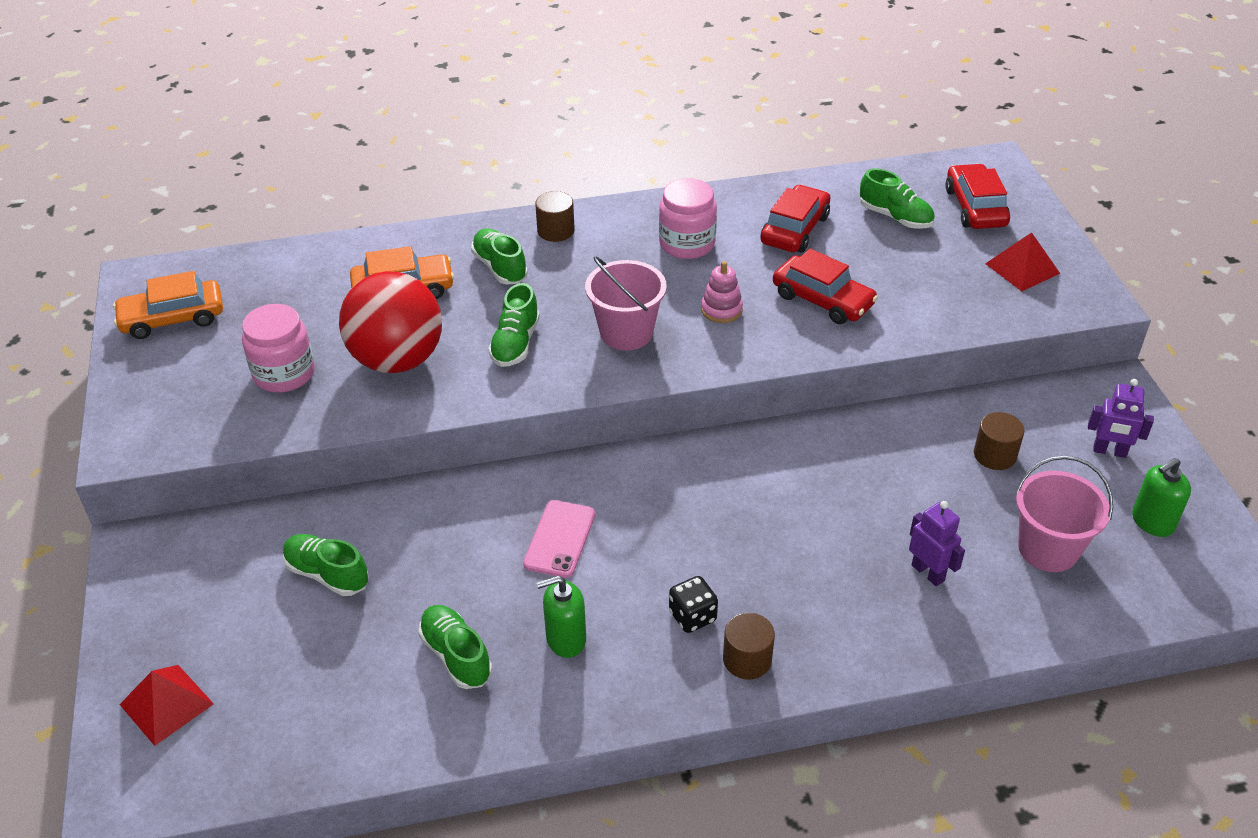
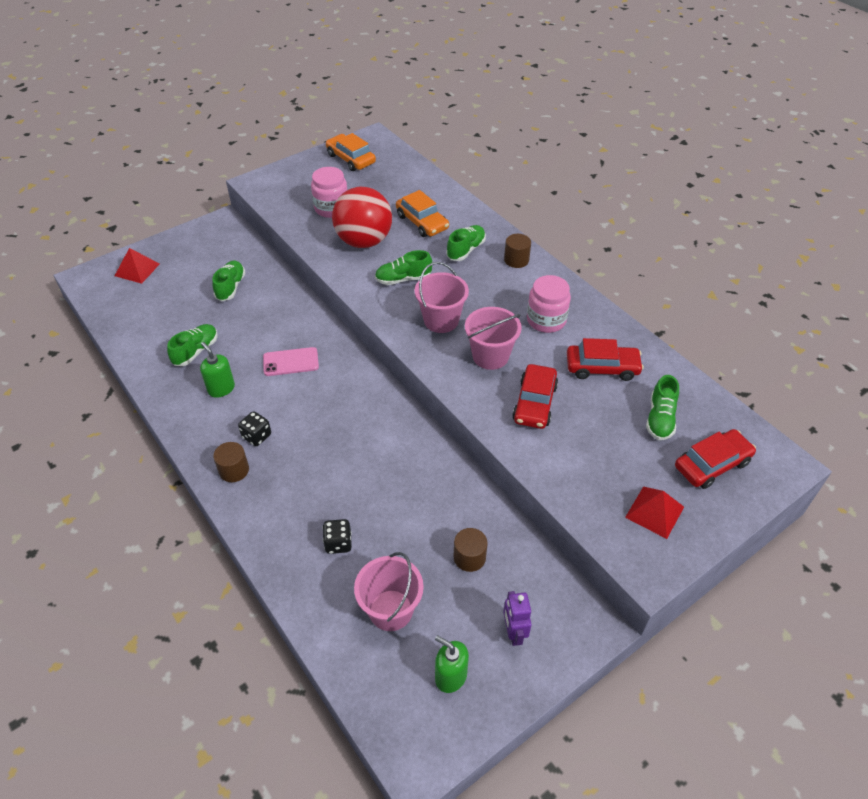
camera: 65 degrees right, 5 degrees up
pink stacking toy [701,261,743,323] -> pink bucket [465,307,522,370]
purple robot [909,501,965,586] -> black dice [323,519,352,554]

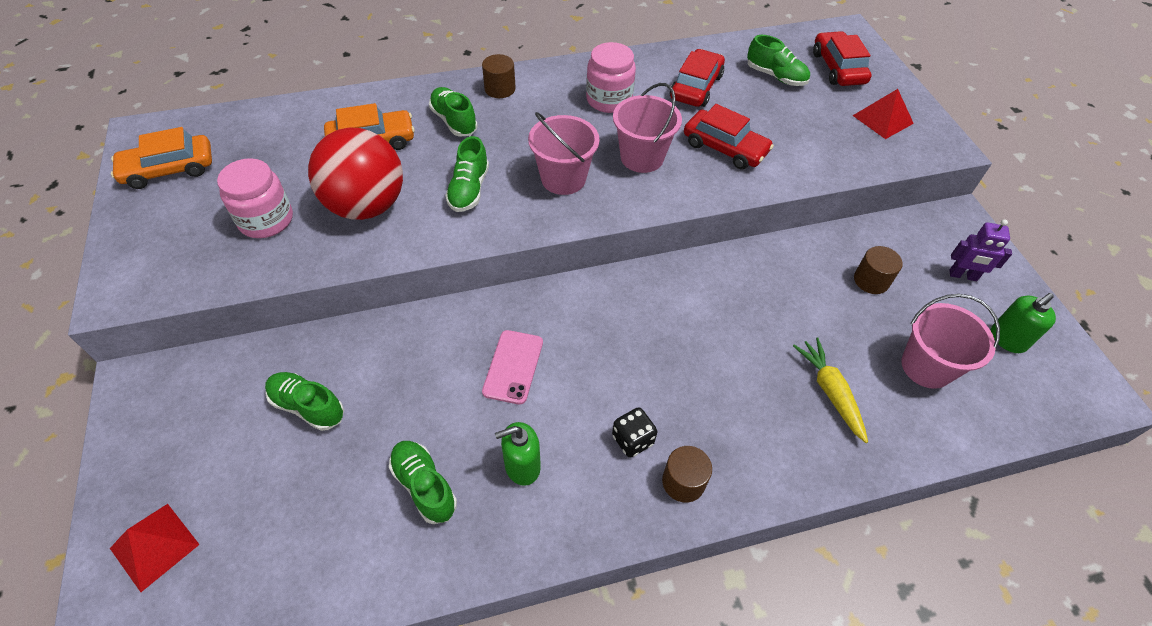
camera: 70 degrees left, 5 degrees up
black dice [323,519,352,554] -> yellow carrot [793,338,868,443]

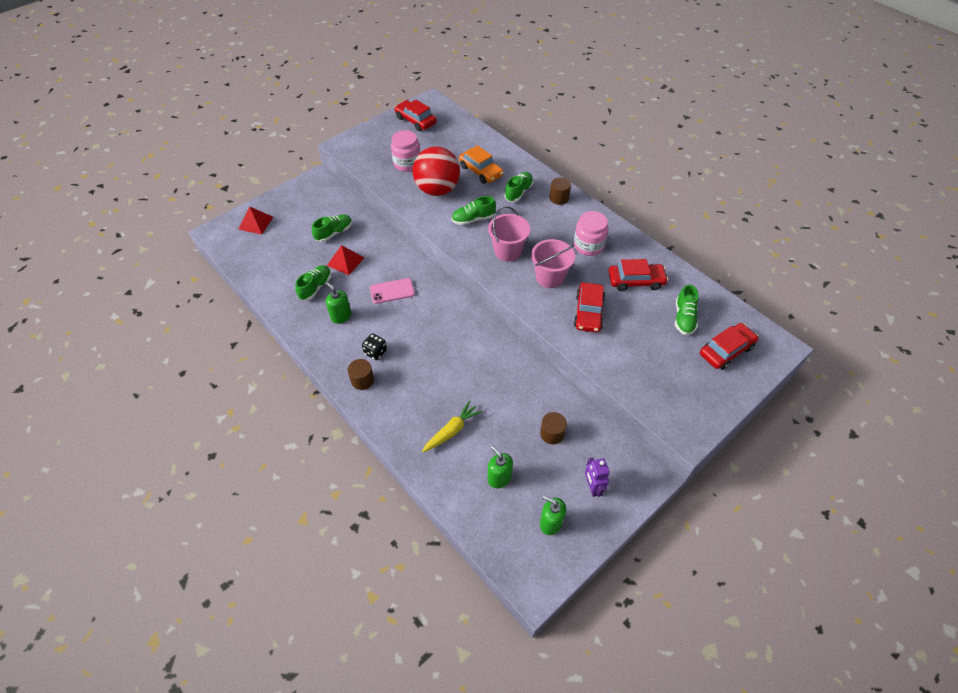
camera: 65 degrees right, 0 degrees up
orange car [111,127,212,189] -> red car [394,100,437,131]
green shoe [265,372,344,431] -> green shoe turned 45 degrees clockwise [312,214,352,242]
red pyramid [853,89,914,139] -> red pyramid moved to [327,245,364,275]
pink bucket [901,294,1000,389] -> green soap dispenser [488,446,513,488]

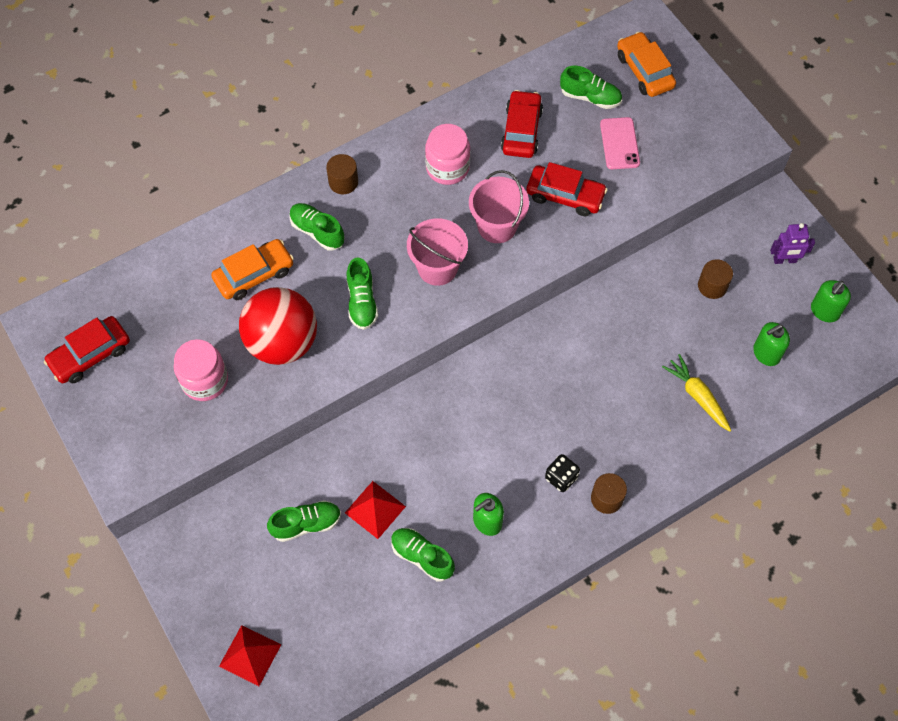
camera: 80 degrees left, 10 degrees up
green shoe [312,214,352,242] -> green shoe turned 105 degrees clockwise [267,500,341,542]
pink phone [370,278,415,304] -> pink phone moved to [600,117,640,169]
red car [700,323,759,370] -> orange car [617,32,676,97]

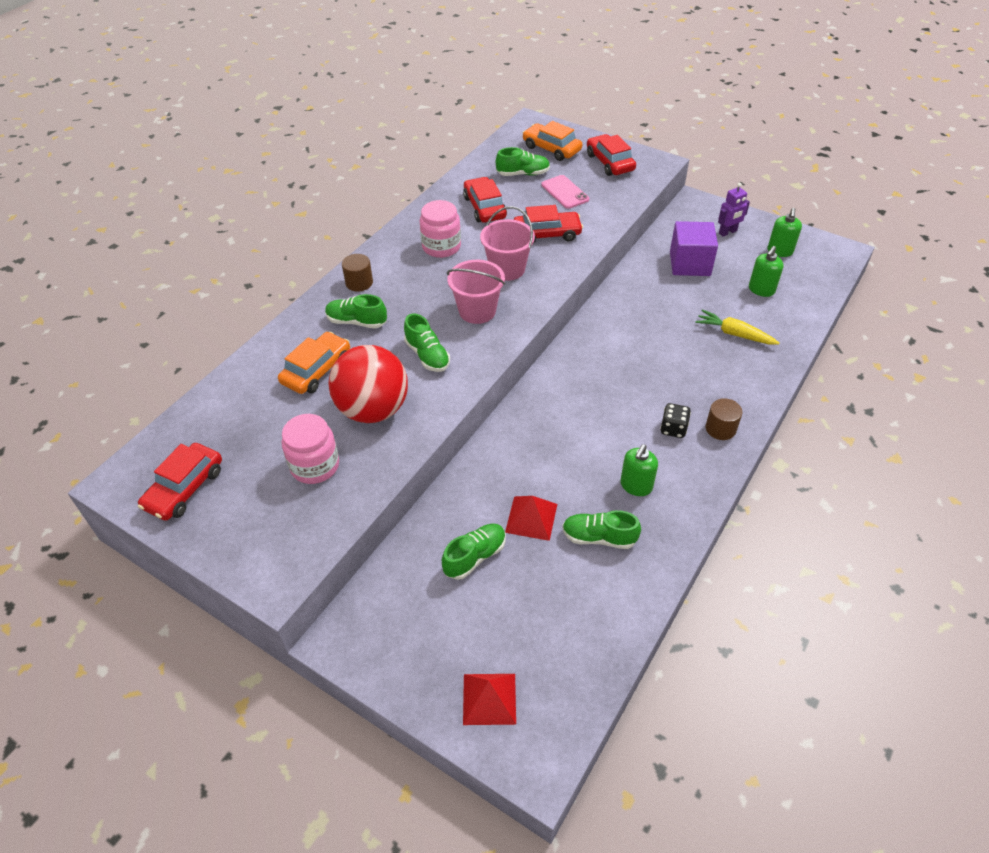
camera: 25 degrees left, 15 degrees down
brown cylinder [698,259,733,299] -> purple cube [670,221,718,276]
none -> red car [587,134,636,176]

